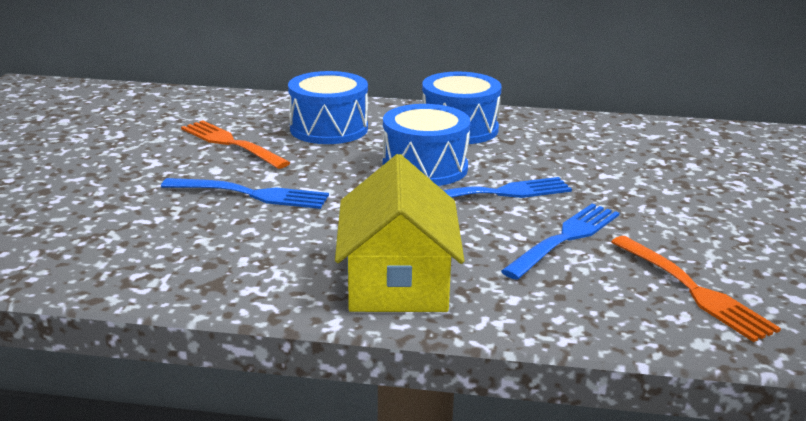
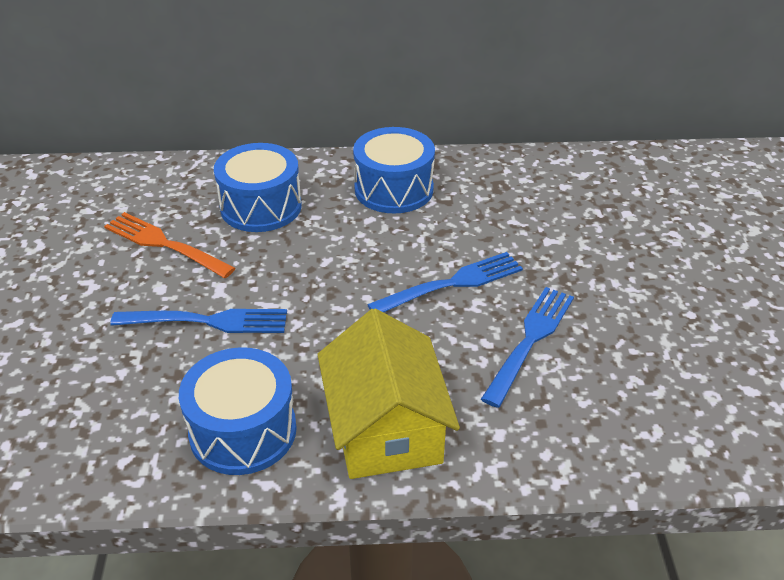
camera: 10 degrees left, 15 degrees up
blue drum [383,104,471,186] -> blue drum moved to [179,347,297,475]
orange fork [611,236,781,342] -> none

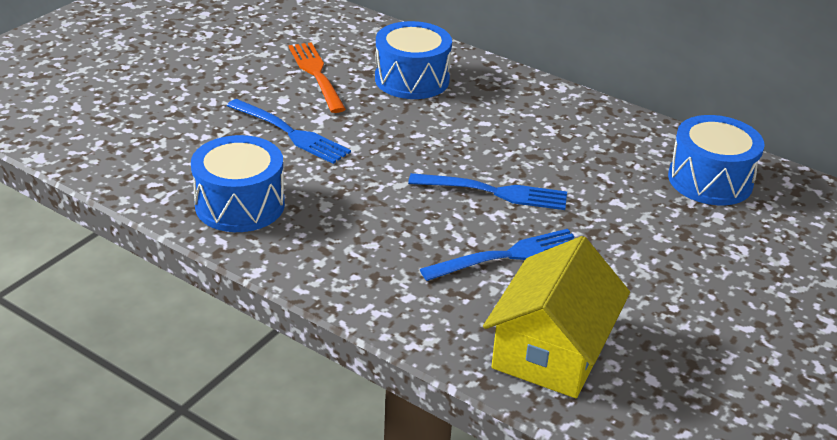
camera: 35 degrees right, 5 degrees down
yellow house [317,308,460,479] -> yellow house moved to [483,236,630,398]
blue drum [353,127,435,213] -> blue drum moved to [668,115,765,205]

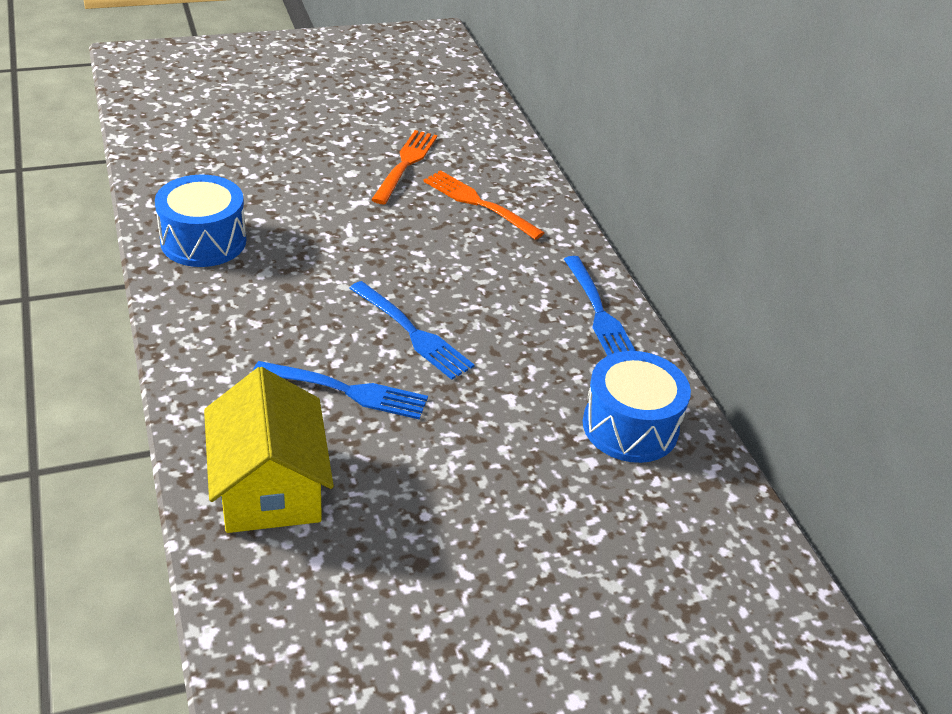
camera: 35 degrees right, 5 degrees up
blue fork [227,99,351,164] -> blue fork moved to [564,256,636,356]
blue drum [375,21,452,99] -> orange fork [423,170,545,240]
yellow house [483,236,630,398] -> yellow house turned 75 degrees counterclockwise [204,367,334,533]

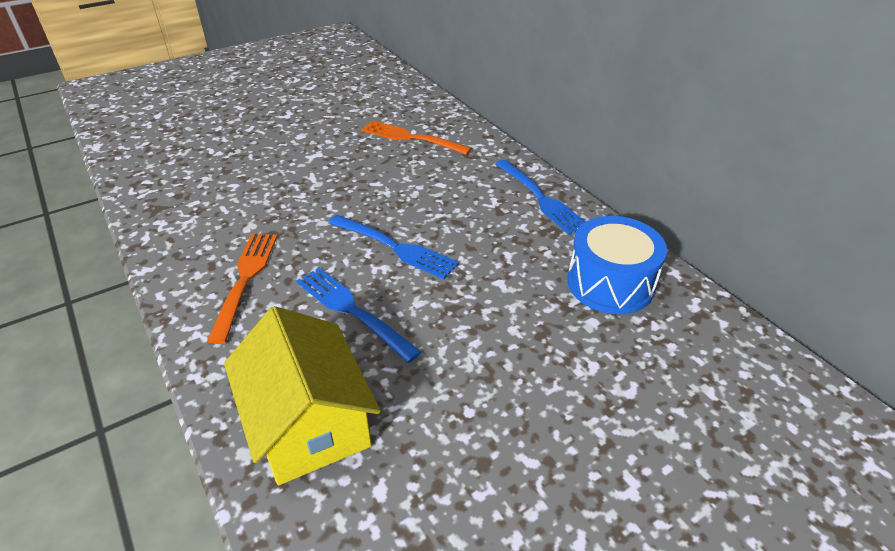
camera: 10 degrees left, 0 degrees up
blue drum [155,174,246,267] -> none
blue fork [253,361,428,419] -> blue fork turned 135 degrees counterclockwise [296,268,421,363]
orange fork [371,130,437,204] -> orange fork moved to [207,234,278,344]

